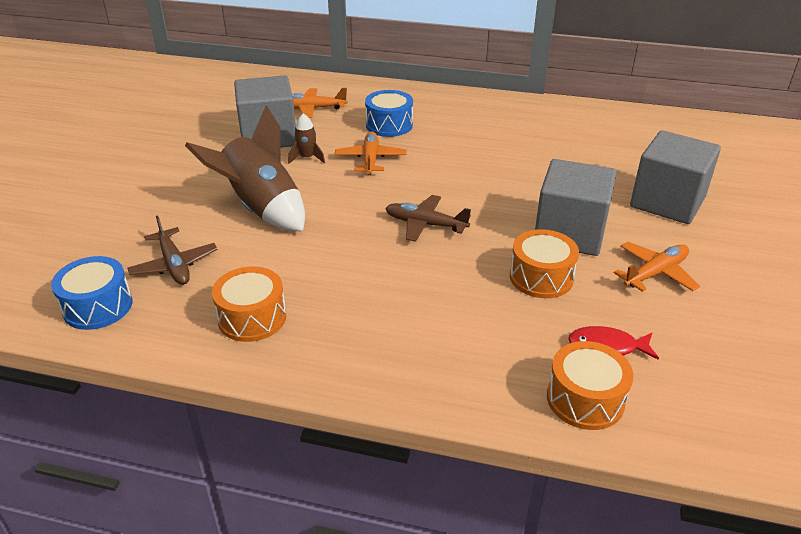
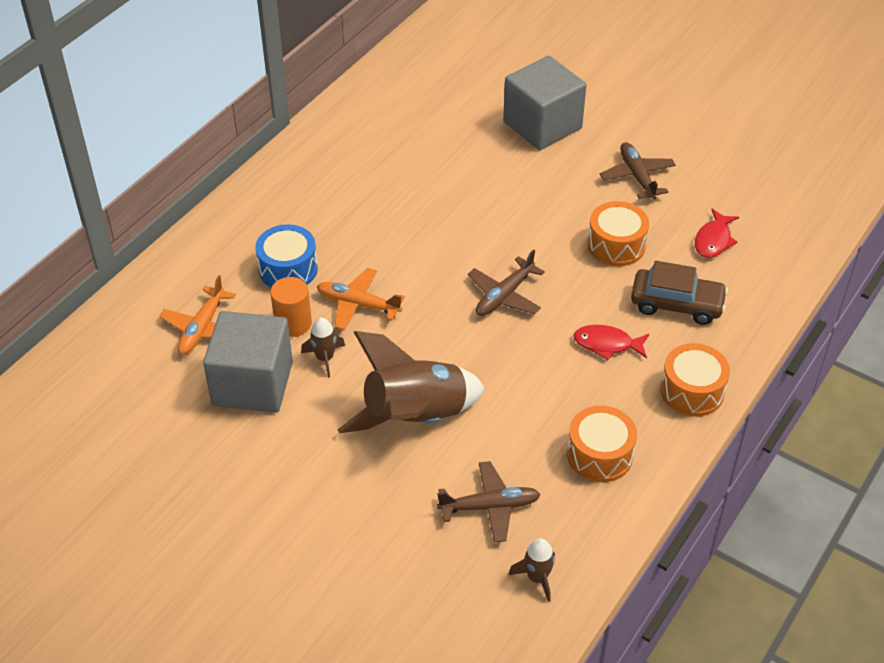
camera: 70 degrees left, 10 degrees up
blue drum [51,256,132,330] -> brown rocket [509,538,555,602]
grey cube [535,159,616,256] -> none
orange drum [547,341,633,430] -> orange drum moved to [660,343,730,417]
orange plane [614,242,700,292] -> brown plane [600,142,676,200]
none -> orange cylinder [270,277,312,337]
none -> red fish [573,325,649,360]
none -> brown car [631,261,728,325]

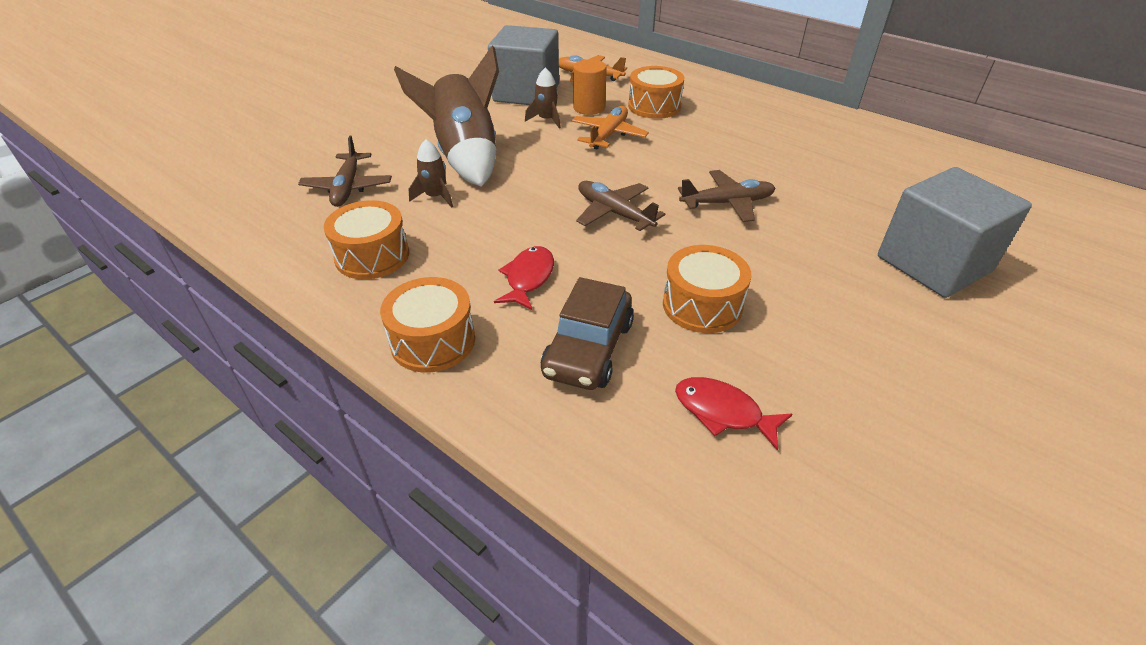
camera: 95 degrees right, 5 degrees down
blue drum [255,224,318,287] -> orange drum [628,66,685,119]
brown rocket [509,538,555,602] -> brown rocket moved to [409,139,453,208]
brown plane [600,142,676,200] -> brown plane moved to [678,170,776,222]

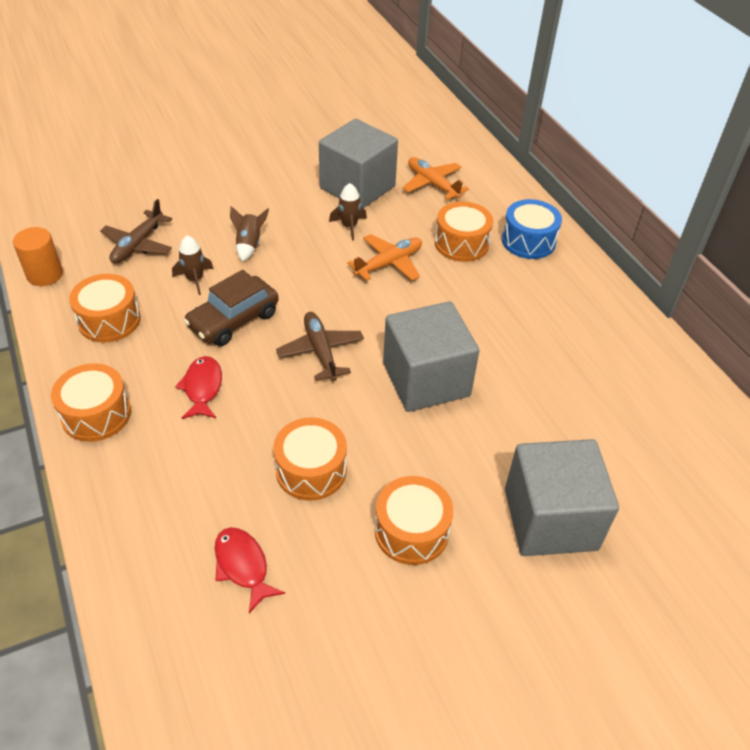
camera: 25 degrees right, 5 degrees up
brown rocket [394,45,499,187] -> brown rocket [230,206,269,262], size x0.44
red fish [494,246,554,310] -> red fish turned 45 degrees counterclockwise [175,356,222,419]
brown car [541,277,634,390] -> brown car moved to [184,270,279,346]
orange cylinder [573,59,607,115] -> orange cylinder moved to [13,227,63,286]
brown plane [678,170,776,222] -> grey cube [383,301,479,412]
none -> orange drum [375,476,453,565]
none -> blue drum [502,199,562,259]

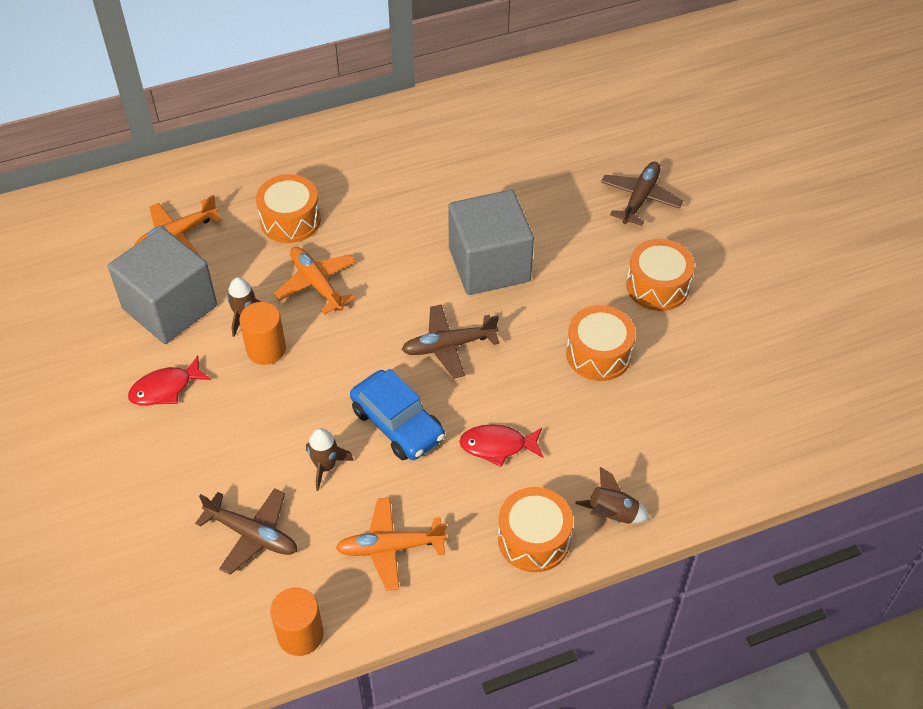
camera: 85 degrees left, 5 degrees up
orange drum [69,274,141,343] -> orange plane [336,497,447,591]
brown car [184,270,279,346] -> blue car [350,369,445,460]
red fish [215,527,285,613] -> red fish moved to [128,356,211,406]
brown rocket [230,206,269,262] -> brown rocket moved to [575,467,650,524]
blue drum [502,199,562,259] -> none
grey cube [505,439,619,556] -> brown plane [601,162,683,226]
none -> orange cylinder [239,302,286,365]

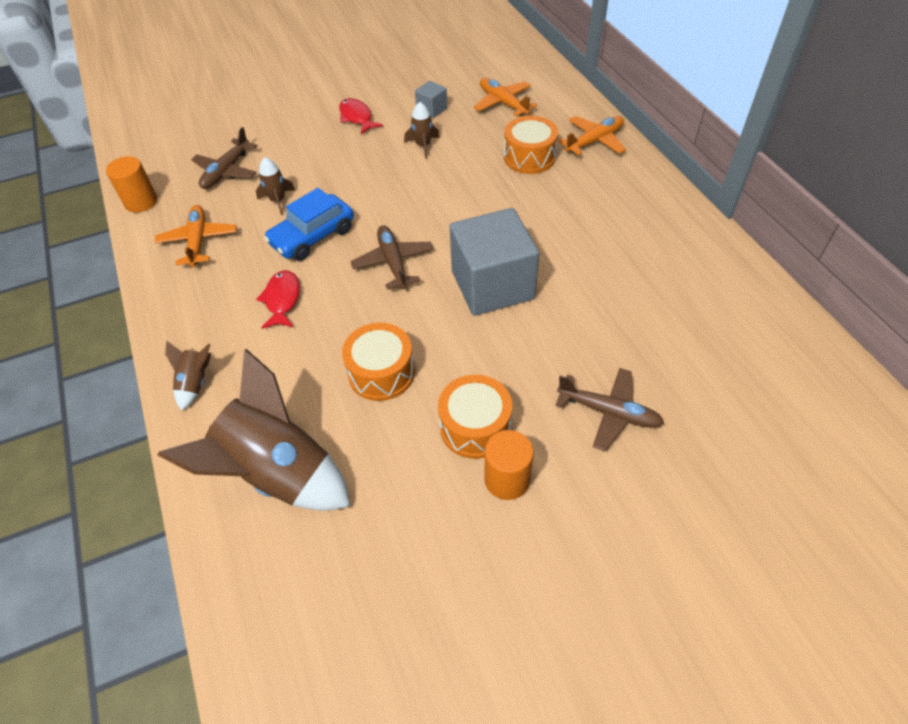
camera: 90 degrees right, 0 degrees up
grey cube [108,227,217,344] -> grey cube [415,81,447,118], size x0.43
orange cylinder [239,302,286,365] -> orange cylinder moved to [484,430,534,500]
orange plane [274,247,356,315] -> orange plane moved to [558,116,626,156]
orange drum [498,487,573,572] -> none
none -> brown rocket [157,349,350,511]

